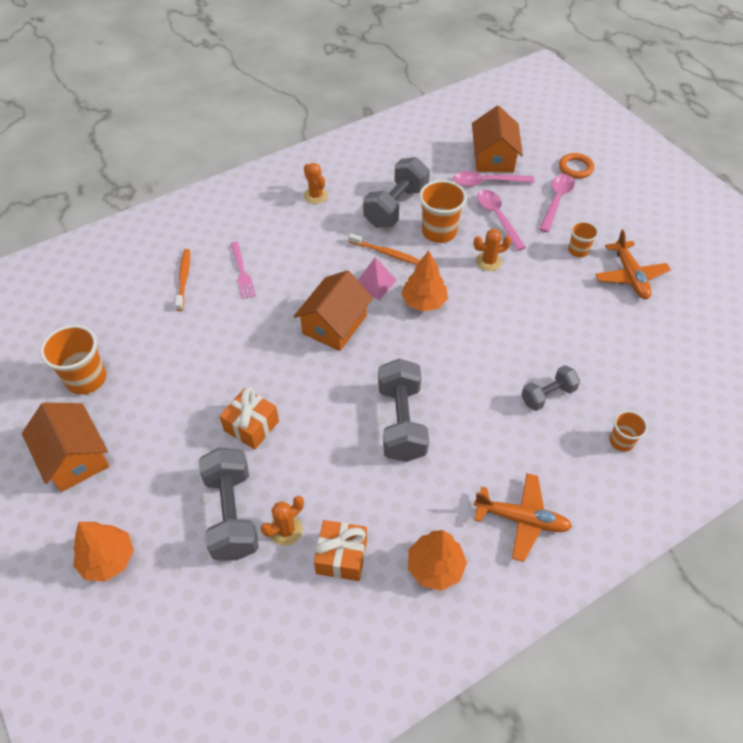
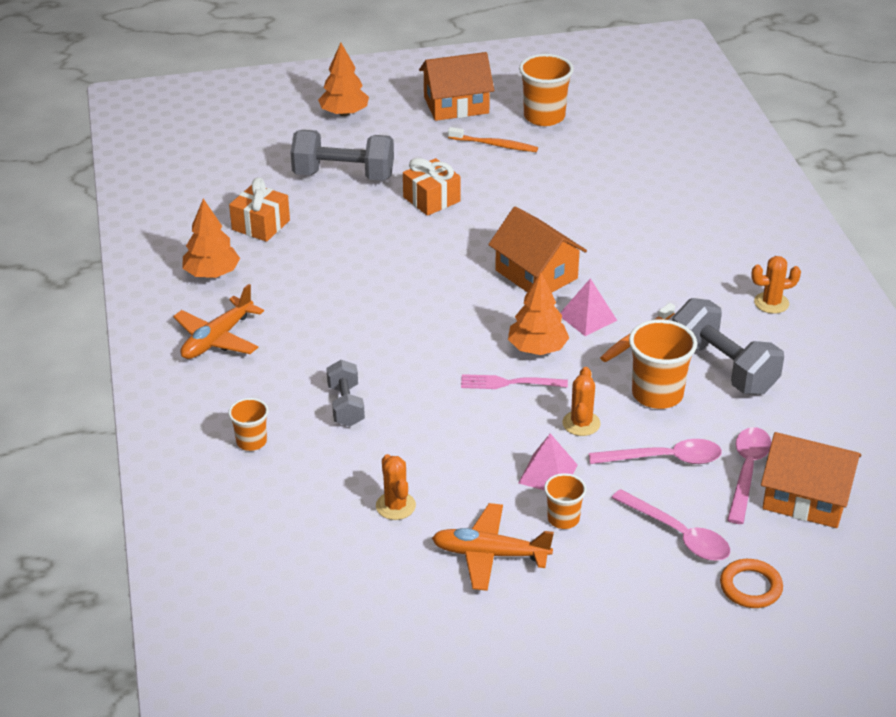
camera: 110 degrees right, 15 degrees down
orange toothbrush [175,249,190,311] -> orange toothbrush moved to [448,127,538,152]
pink fork [230,242,256,299] -> pink fork moved to [461,374,568,389]
orange cactus [261,496,304,546] -> orange cactus moved to [376,454,416,520]
grey dumbbell [378,359,429,462] -> none
none -> pink pyramid [519,433,577,490]

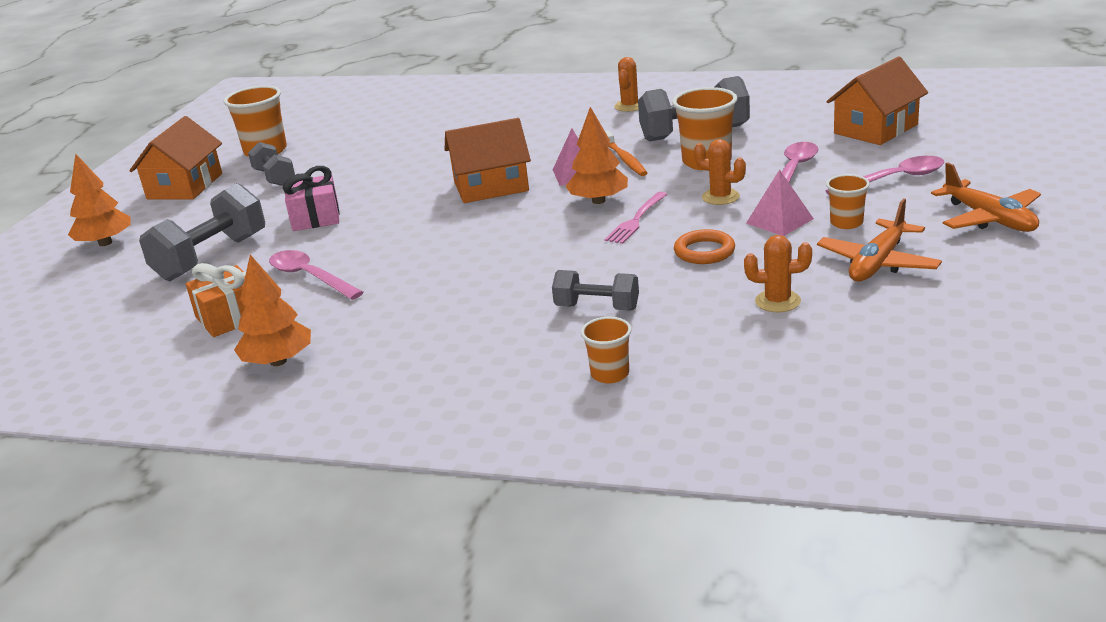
camera: 60 degrees left, 10 degrees down
orange plane [173,284,264,359] -> orange plane moved to [931,162,1041,232]
orange gift [403,158,461,216] -> pink gift [283,166,340,231]
orange toothbrush [448,127,538,152] -> grey dumbbell [248,142,295,186]
orange ring [720,559,783,608] -> orange ring moved to [674,229,735,264]
pink spoon [727,427,771,524] -> pink spoon moved to [269,250,363,300]

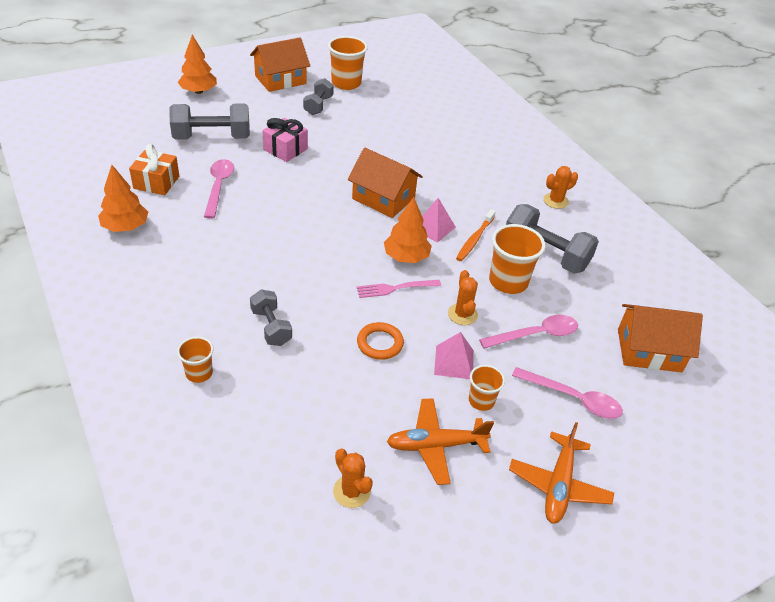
camera: 40 degrees right, 15 degrees up
orange cactus [744,235,812,312] -> orange cactus moved to [333,448,373,508]

